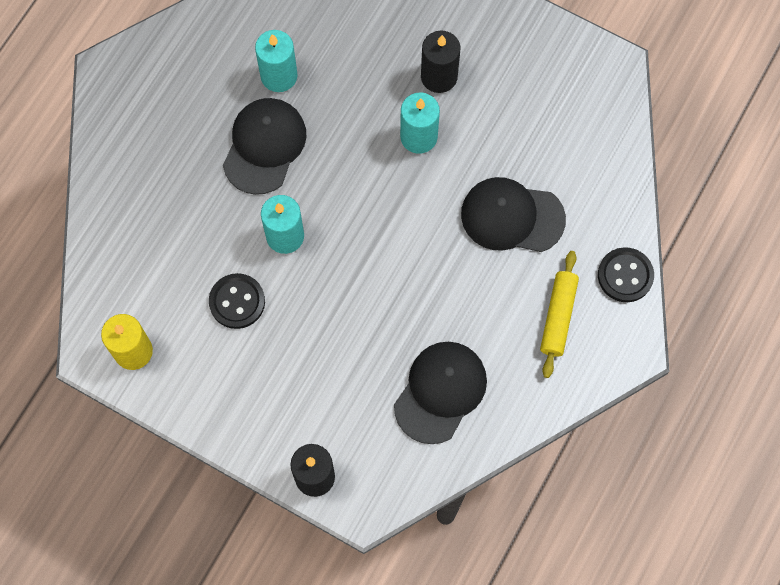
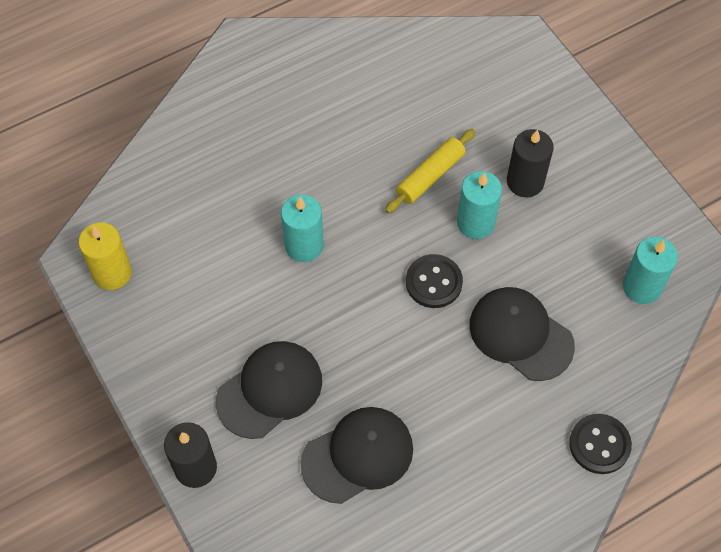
camera: 30 degrees right, 10 degrees down
black button [209,273,265,329] -> black button moved to [406,254,463,308]
black cap [223,98,306,195] -> black cap moved to [216,341,322,439]
turquoise candle [255,30,298,92] -> turquoise candle moved to [622,236,678,304]
yellow rolling pin [540,251,579,378] -> yellow rolling pin moved to [385,129,475,213]

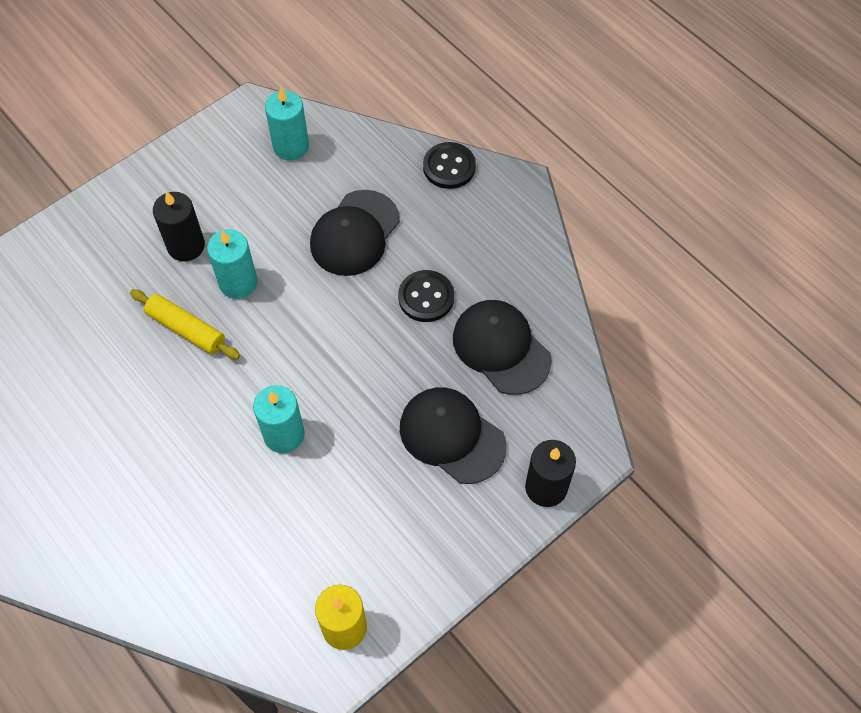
camera: 100 degrees left, 0 degrees up
black button [406,254,463,308] -> black button moved to [398,270,454,322]

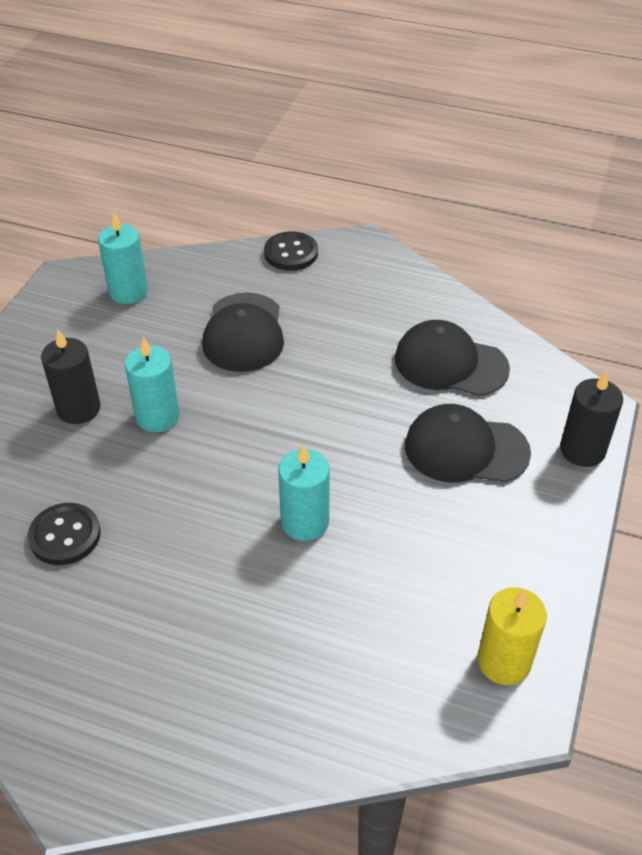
camera: 30 degrees left, 15 degrees down
yellow rolling pin [130,289,240,359] -> none
black button [398,270,454,322] -> black button moved to [28,503,101,565]

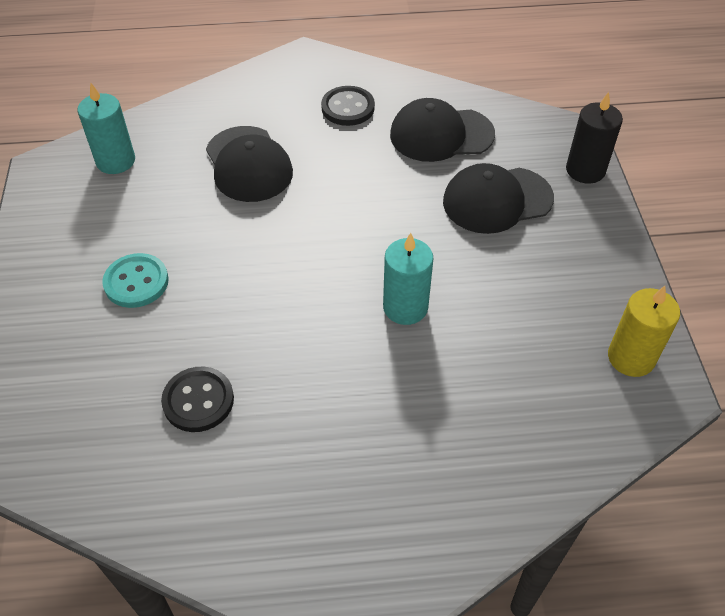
camera: 25 degrees left, 5 degrees up
black candle [41,330,101,424] -> turquoise button [102,253,169,308]
turquoise candle [124,337,180,432] -> none
black button [264,231,318,271] -> black button moved to [321,86,375,126]

